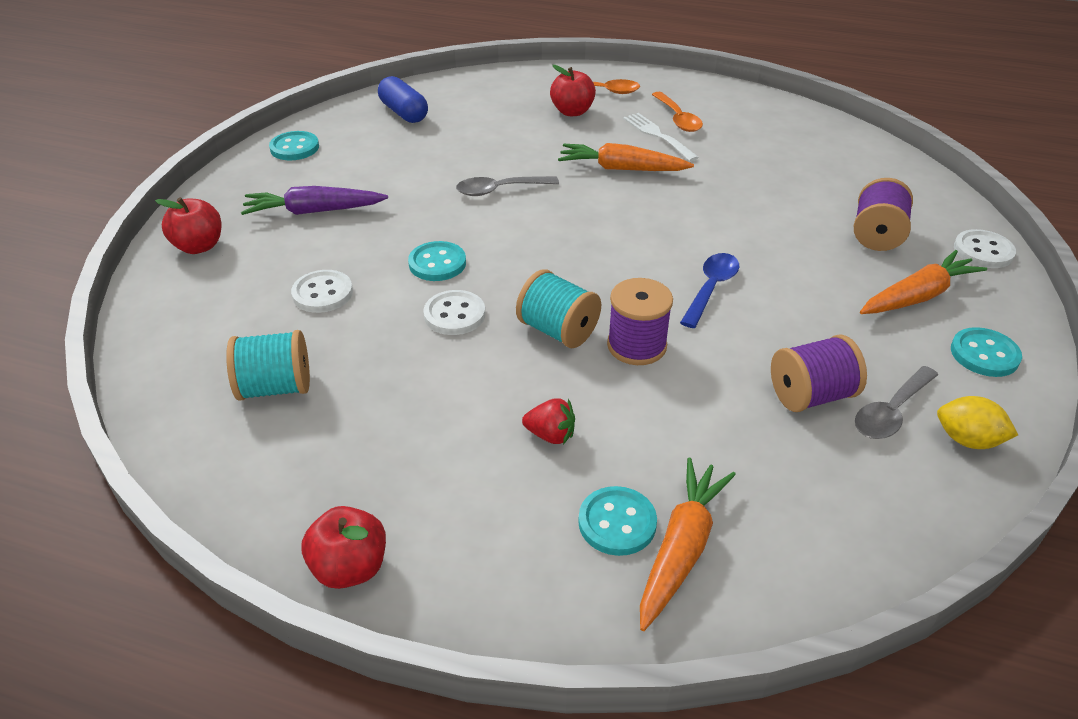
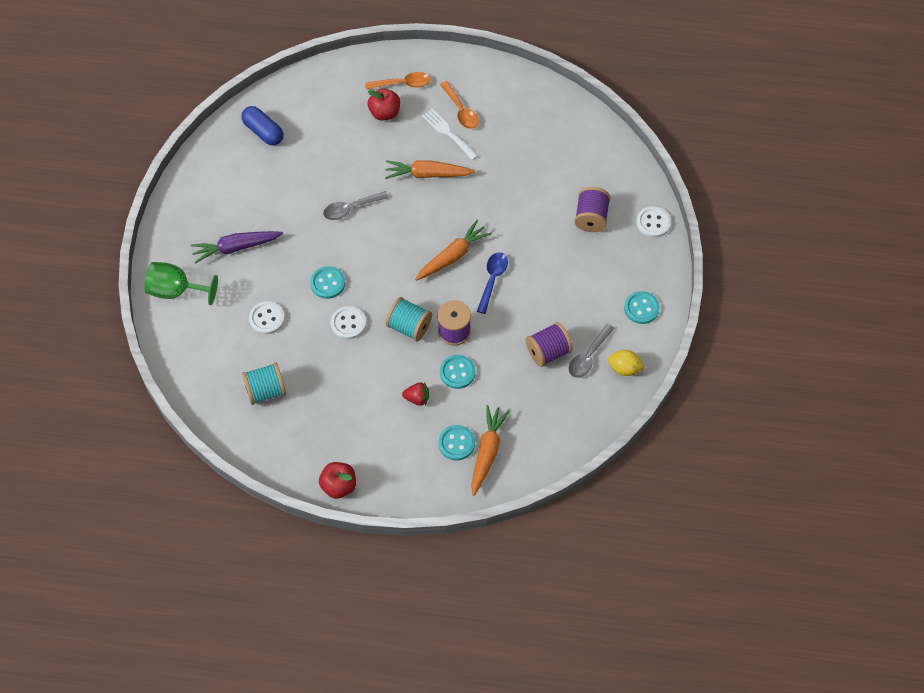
camera: 10 degrees left, 20 degrees up
red apple [155,197,221,254] -> green goblet [145,262,218,305]
turquoise button [269,131,319,160] -> turquoise button moved to [440,355,476,389]
orange carrot [860,250,987,314] -> orange carrot moved to [415,220,492,281]

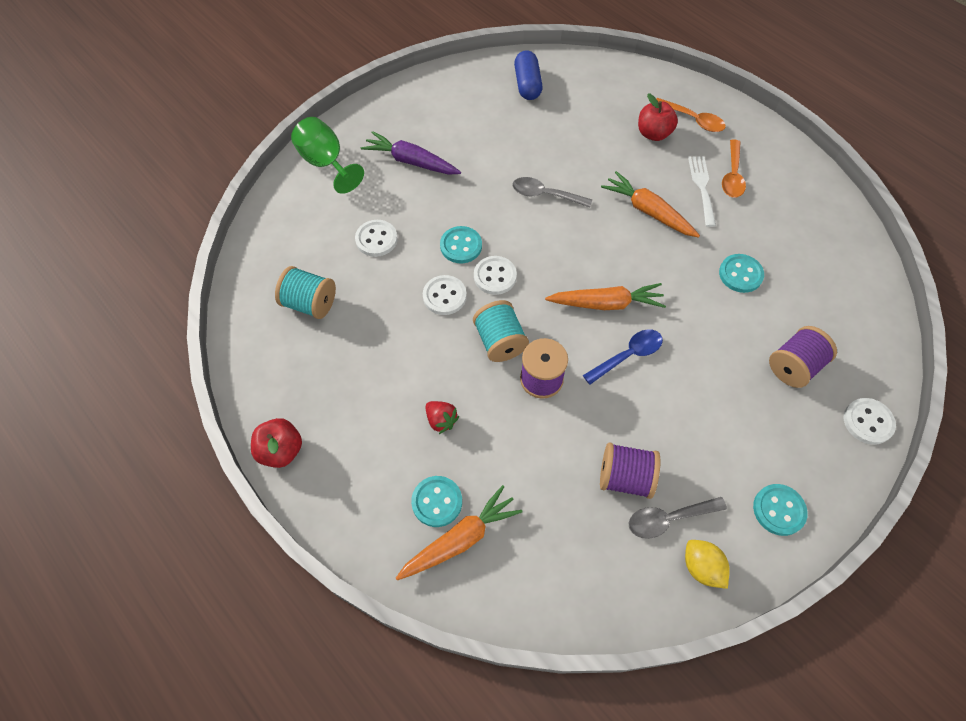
camera: 40 degrees right, 0 degrees up
turquoise button [440,355,476,389] -> turquoise button moved to [719,254,764,293]
none -> white button [474,256,517,295]

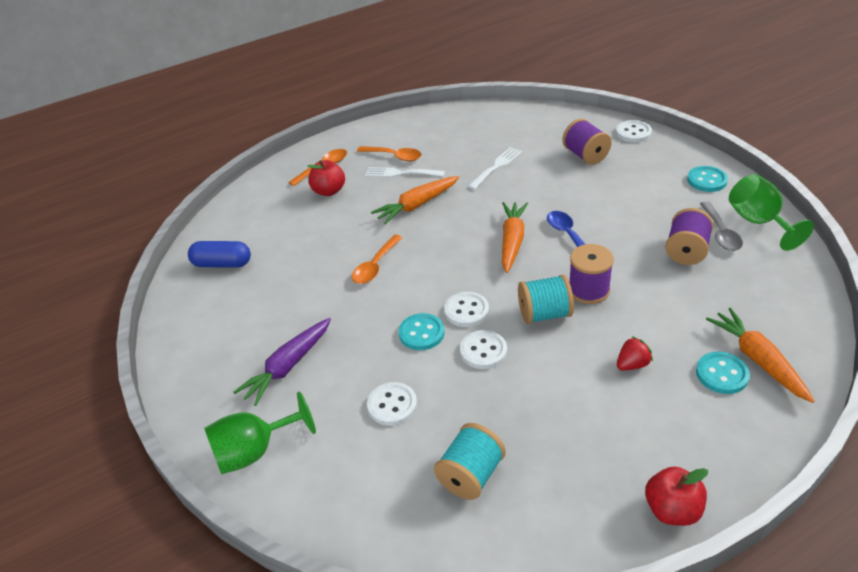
camera: 75 degrees left, 20 degrees down
grey spoon [512,177,592,207] -> orange spoon [352,235,403,284]
yellow lemon [685,540,730,589] -> green goblet [729,174,814,251]
turquoise button [719,254,764,293] -> white fork [468,147,522,190]

